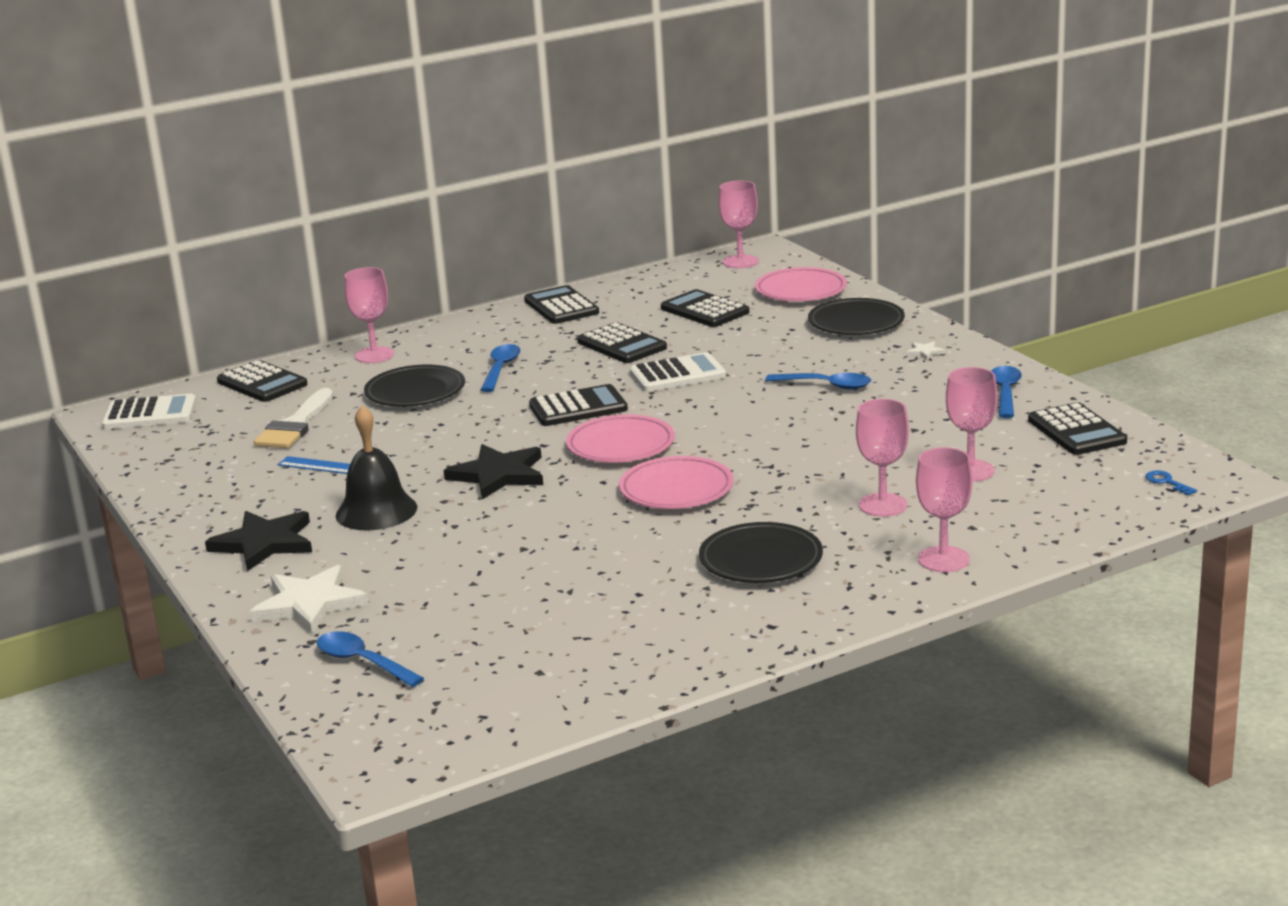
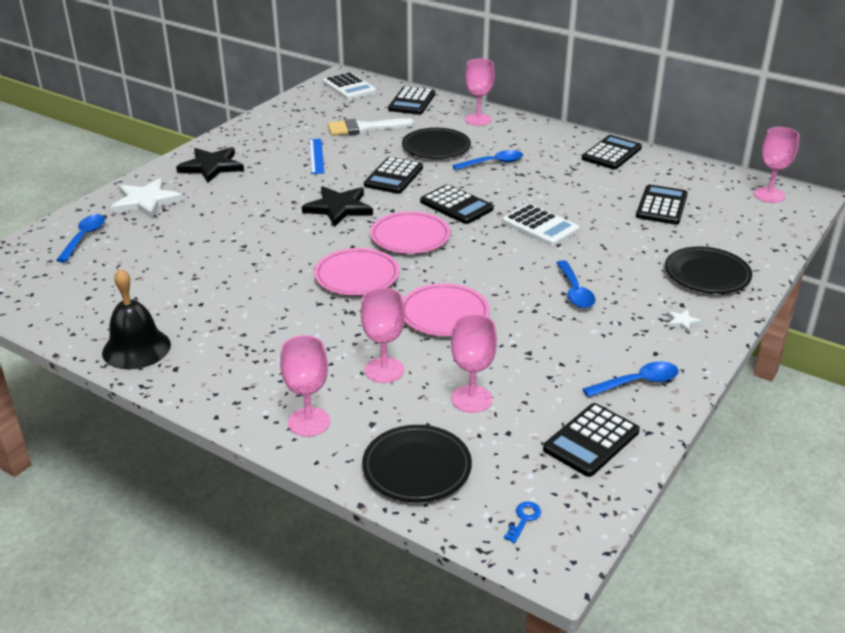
camera: 60 degrees right, 10 degrees up
black bell [336,405,417,530] -> black bell moved to [102,268,171,370]
black calculator [577,322,667,363] -> black calculator moved to [364,157,423,194]
black plate [699,522,823,583] -> black plate moved to [362,425,472,502]
pink plate [755,267,847,301] -> pink plate moved to [403,283,490,336]

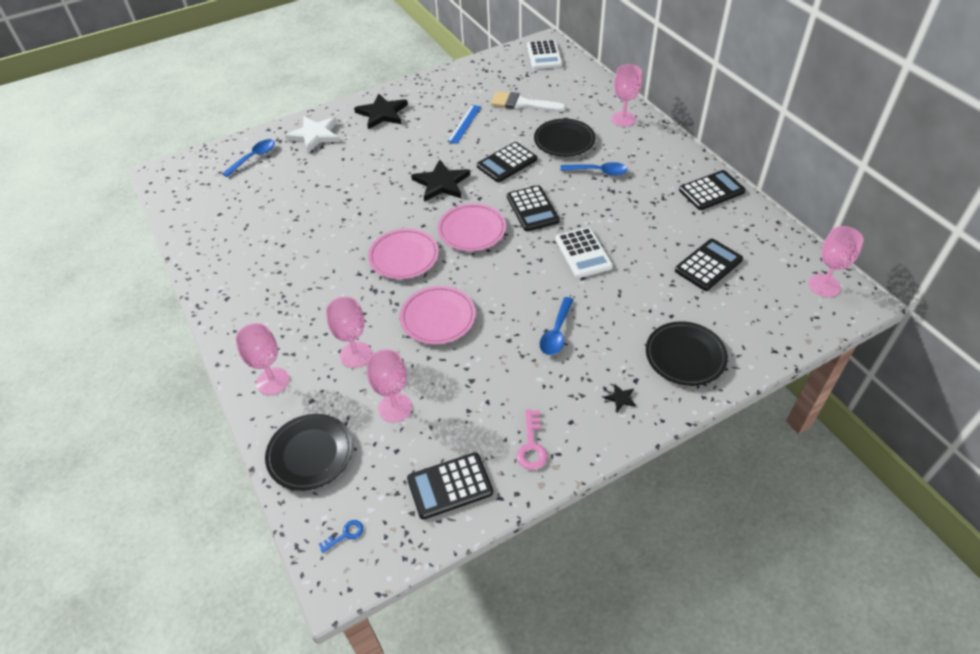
camera: 30 degrees right, 15 degrees up
black bell [102,268,171,370] -> none
black calculator [388,87,435,115] -> none
blue spoon [583,362,679,397] -> pink key [516,410,547,470]
white star [667,310,702,332] -> black star [604,384,636,411]

